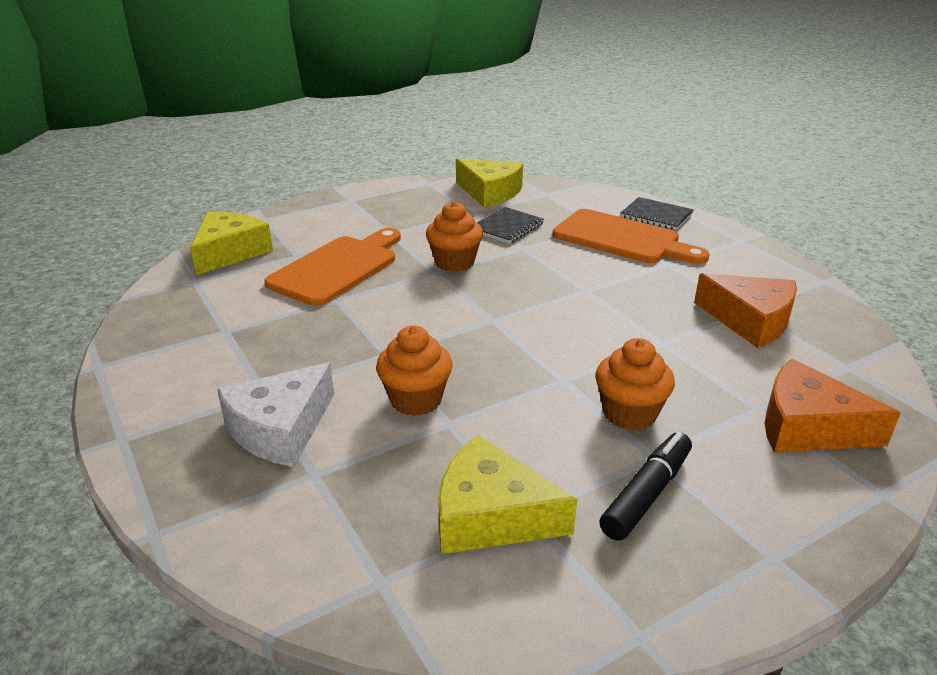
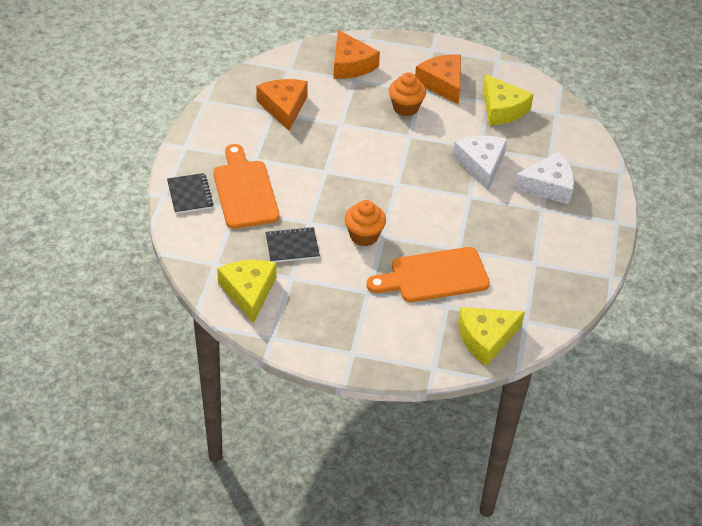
camera: 140 degrees left, 15 degrees up
orange cupcake [376,326,452,416] -> white cheese [453,136,507,190]
black marker [599,432,692,540] -> orange cheese [415,55,461,104]

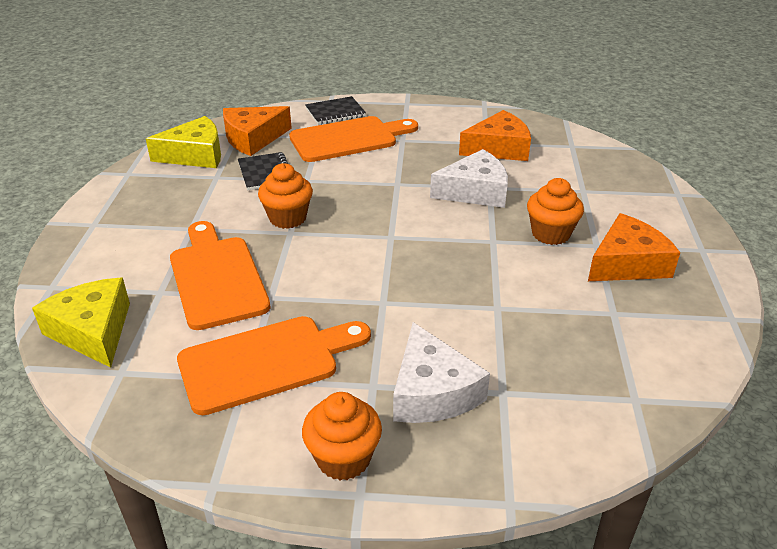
camera: 85 degrees right, 10 degrees down
orange cheese [333,30,380,79] -> orange cheese moved to [223,106,292,156]
white cheese [453,136,507,190] -> white cheese moved to [430,149,508,208]
yellow cheese [483,74,534,125] -> none
none -> orange cutting board [177,316,371,415]
none -> orange cupcake [302,392,382,480]

